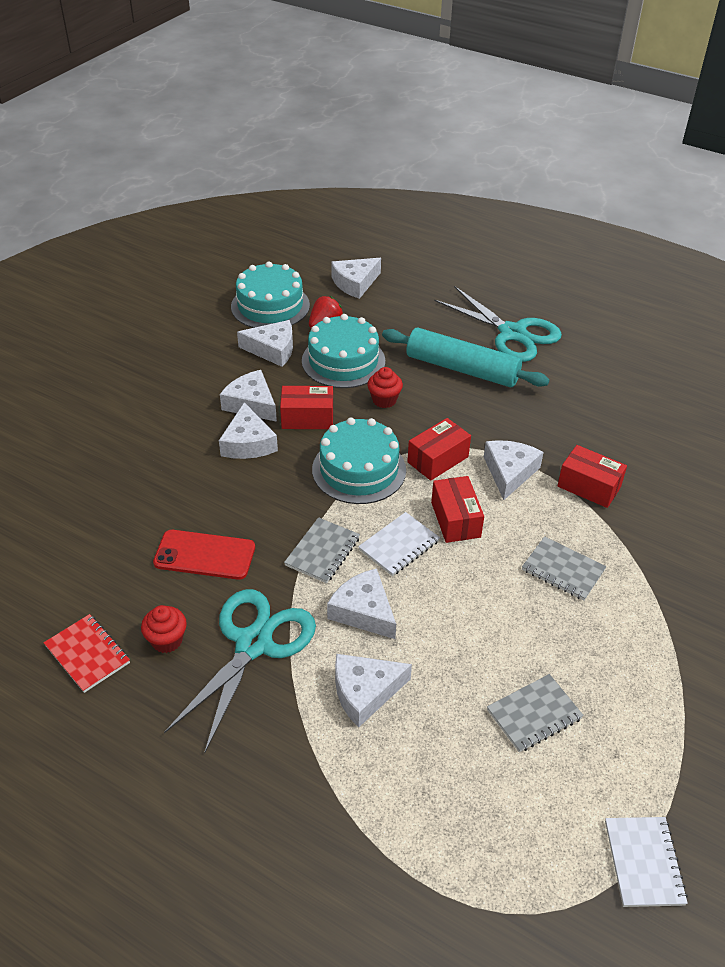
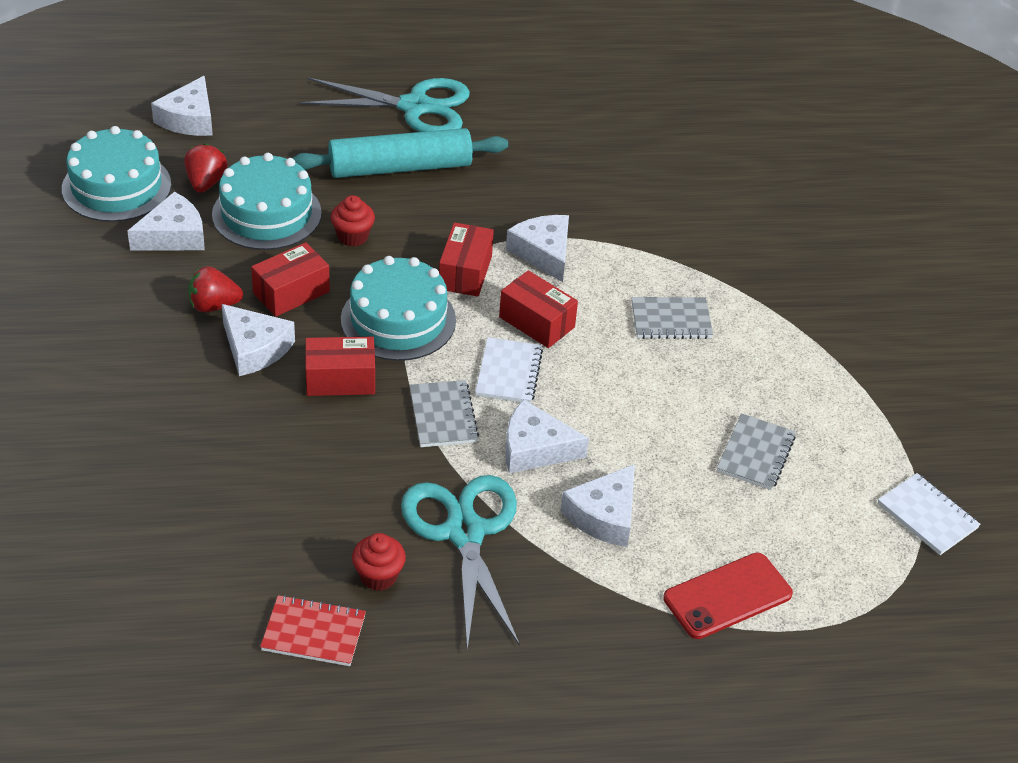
camera: 40 degrees left, 0 degrees up
red phone [153,530,255,580] -> red phone moved to [663,553,793,639]
white cheese [220,370,277,422] -> red strawberry [188,266,243,312]
red box [557,445,627,508] -> red box moved to [305,337,375,396]

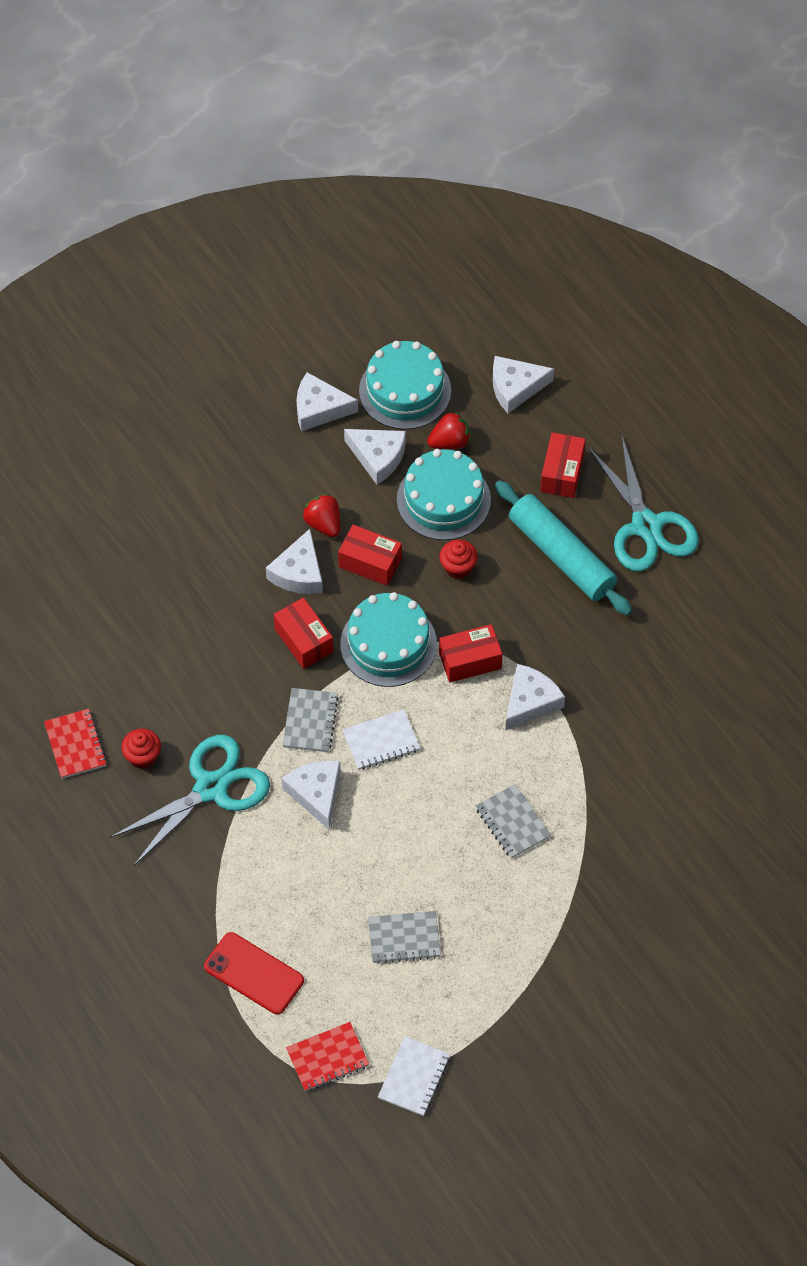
camera: 65 degrees right, 15 degrees up
grey notebook [409,380,479,447] -> grey notebook turned 45 degrees counterclockwise [282,688,339,752]
red box [499,270,578,348] -> red box moved to [540,432,586,498]
white cheese [561,464,635,547] -> white cheese moved to [297,372,358,431]
none -> red notebook [286,1022,369,1091]

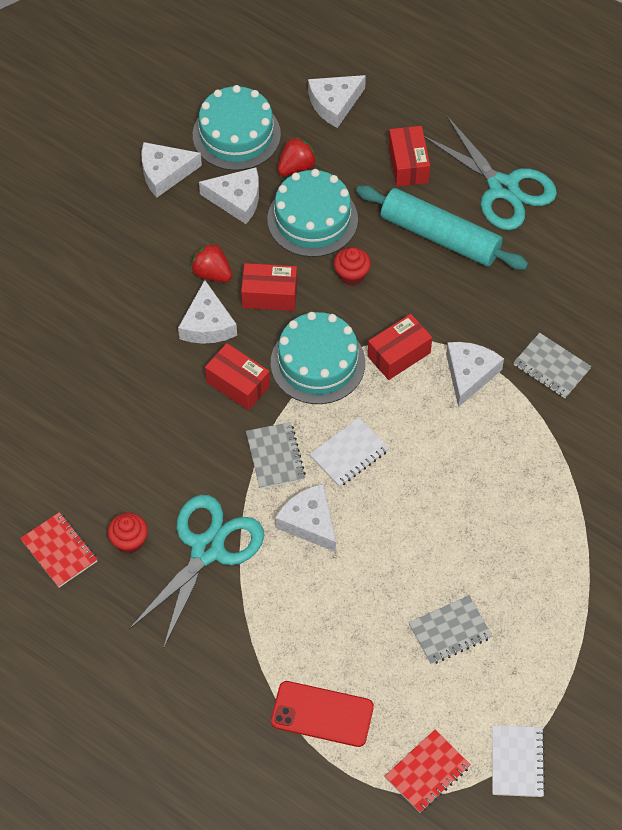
camera: 20 degrees left, 0 degrees up
grey notebook [476,784,551,859] -> grey notebook moved to [513,333,591,398]

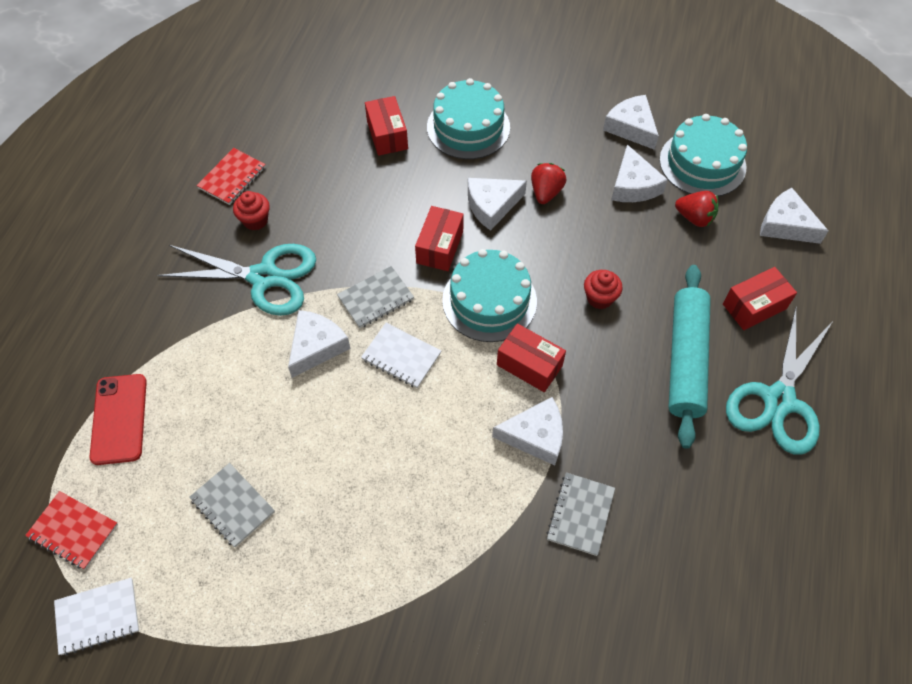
camera: 70 degrees right, 0 degrees up
red box [241,263,297,311] -> red box moved to [365,96,408,156]
turquoise cake [267,169,358,257] -> turquoise cake moved to [427,78,510,159]

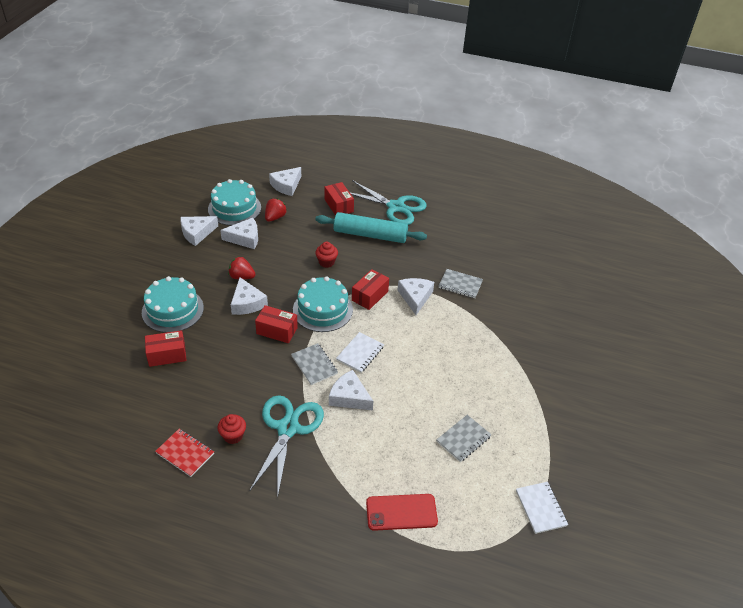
camera: 90 degrees left, 15 degrees down
red notebook [25,491,118,570] -> none

